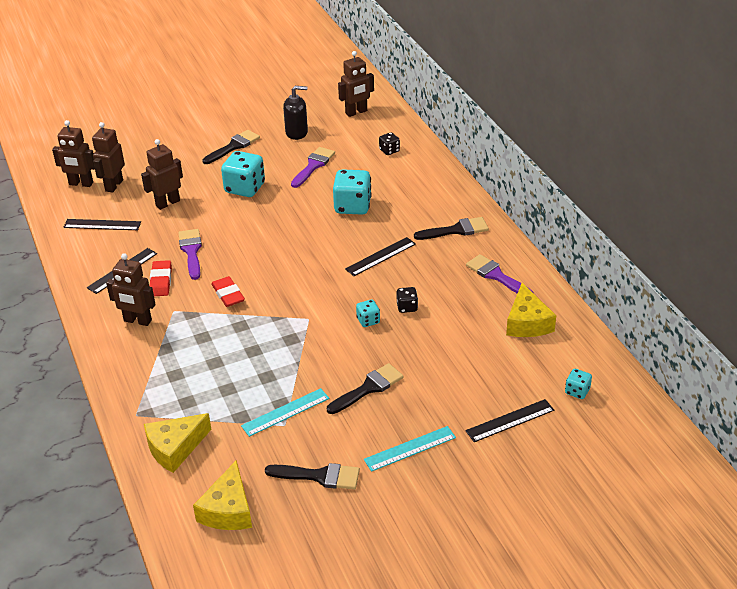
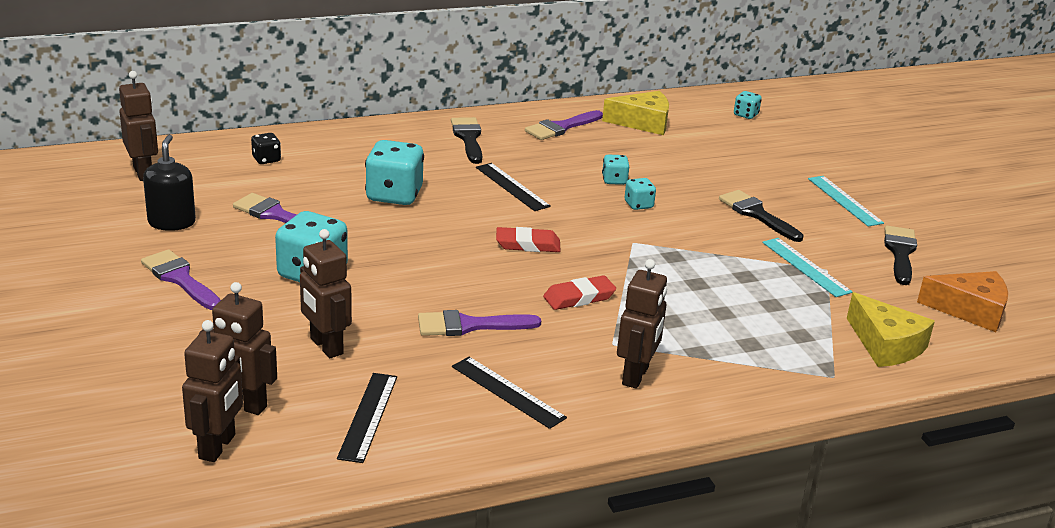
camera: 90 degrees left, 10 degrees down
red eraser [149,260,172,296] -> red eraser moved to [496,227,561,252]
yellow cheese [193,460,252,530] -> orange cheese [917,271,1008,332]
black brush [202,130,260,164] -> purple brush [141,249,221,310]
black dice [397,287,418,313] -> turquoise dice [602,154,629,185]
black ruler [465,399,554,442] -> none

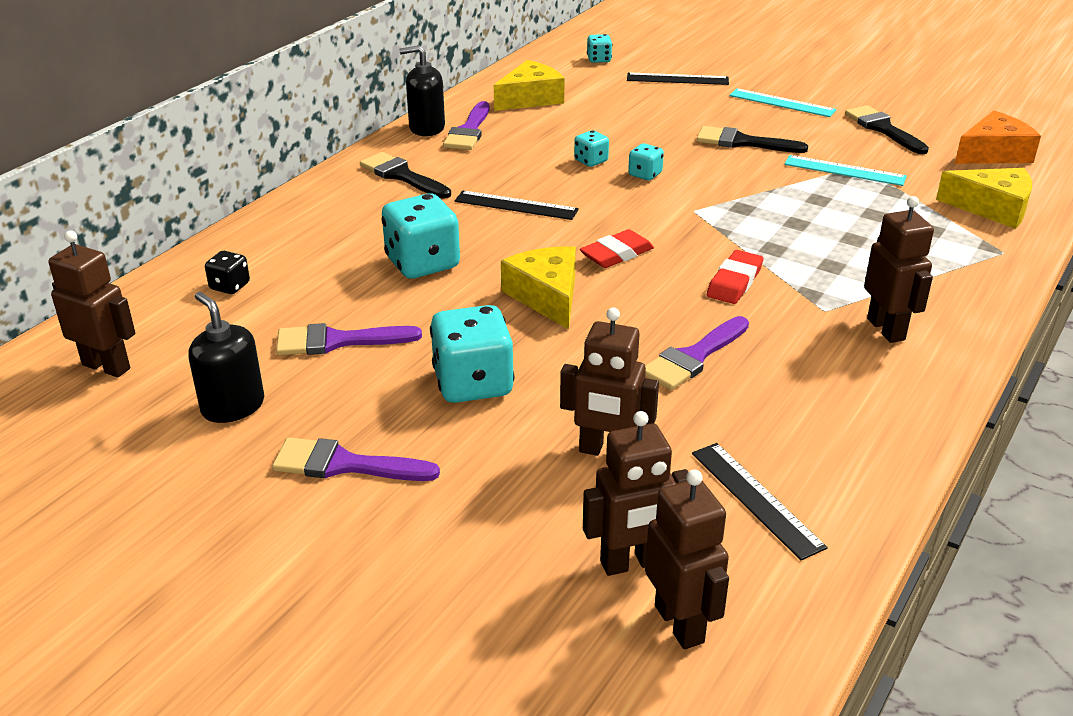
camera: 35 degrees left, 5 degrees up
black ruler [452,357,567,429] -> black ruler moved to [627,73,729,85]
none -> black soap dispenser [399,45,445,136]
none -> yellow cheese [501,247,576,330]

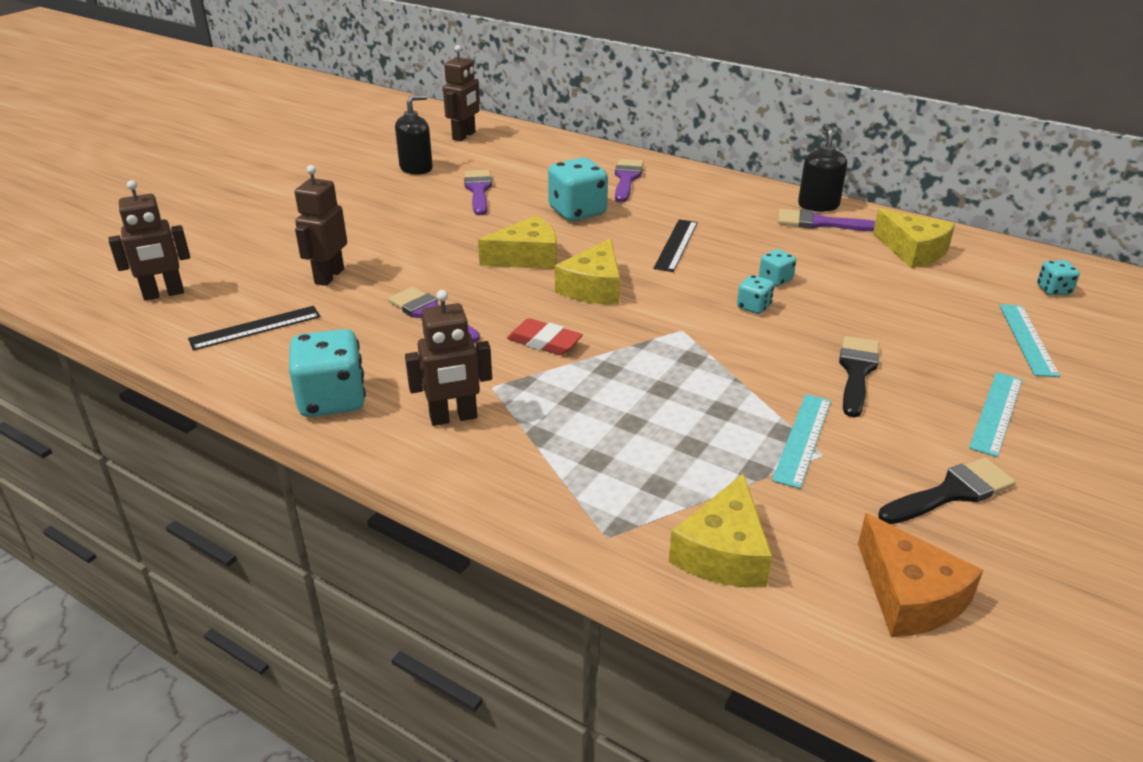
camera: 90 degrees right, 0 degrees up
black dice [205,251,250,294] -> none
purple brush [272,438,440,481] -> purple brush moved to [615,159,644,202]
black brush [360,152,451,199] -> none
turquoise dice [430,305,515,403] -> turquoise dice moved to [289,329,366,417]
red eraser [580,229,654,268] -> yellow cheese [555,238,620,304]
brown robot [583,411,688,576] -> none
black ruler [627,73,729,85] -> turquoise ruler [999,304,1060,377]

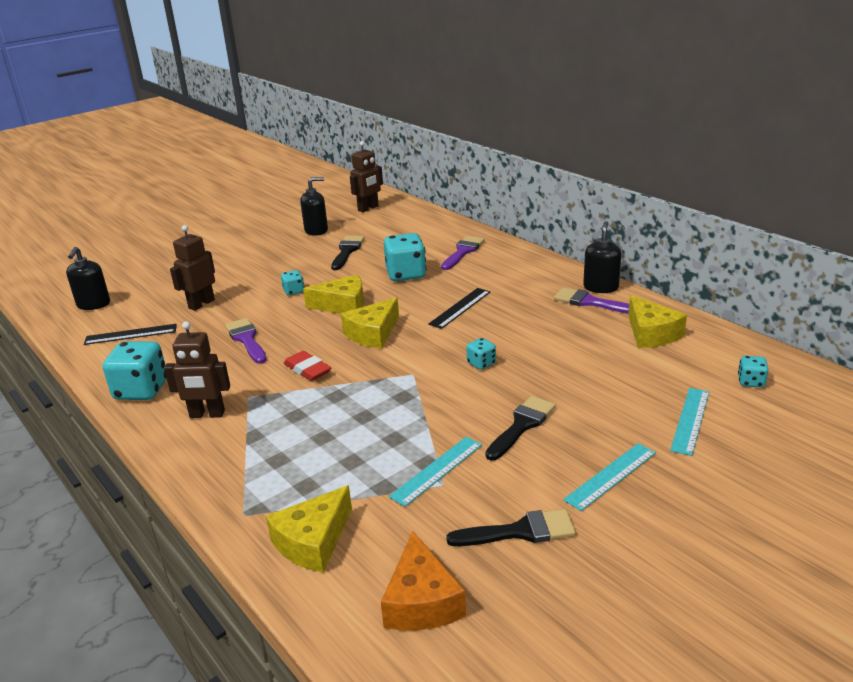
camera: 20 degrees right, 5 degrees down
brown robot [109,180,190,301] -> black soap dispenser [66,247,110,310]
purple brush [464,170,492,215] -> black brush [331,236,365,270]
turquoise dice [759,249,796,286] -> turquoise dice moved to [281,270,304,296]

